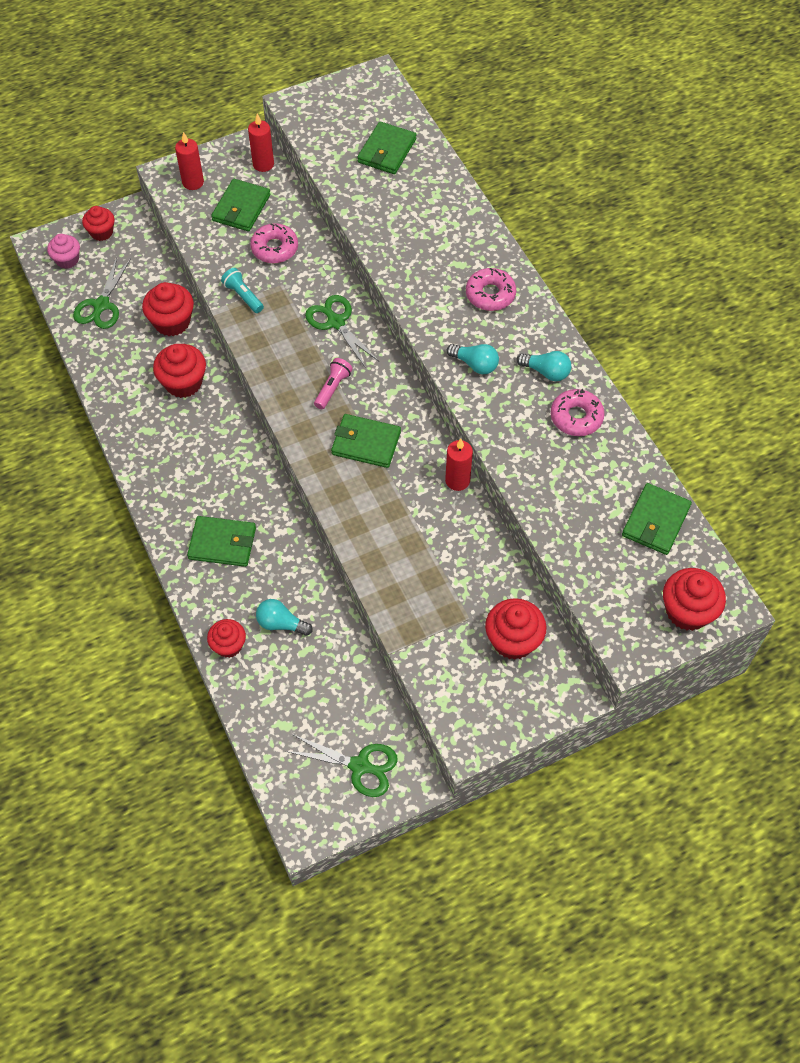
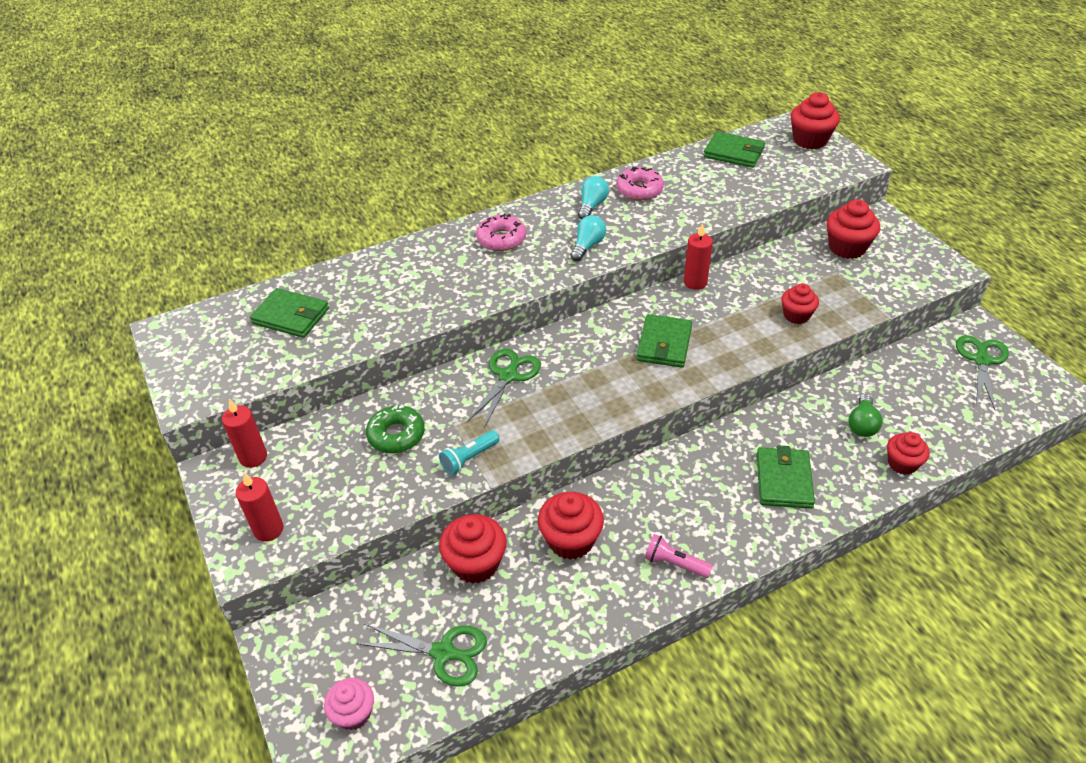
camera: 90 degrees left, 15 degrees down
red cupcake [82,206,115,241] -> red cupcake moved to [781,283,819,324]
green wallet [211,179,270,231] -> none
pink donut [250,223,298,263] -> green donut [366,404,425,454]
turquoise light bulb [256,599,313,636] -> green light bulb [849,394,883,437]
green scissors [305,295,379,368] -> green scissors turned 150 degrees clockwise [467,349,541,428]
pink flashlight [314,358,353,409] -> pink flashlight moved to [645,534,713,578]

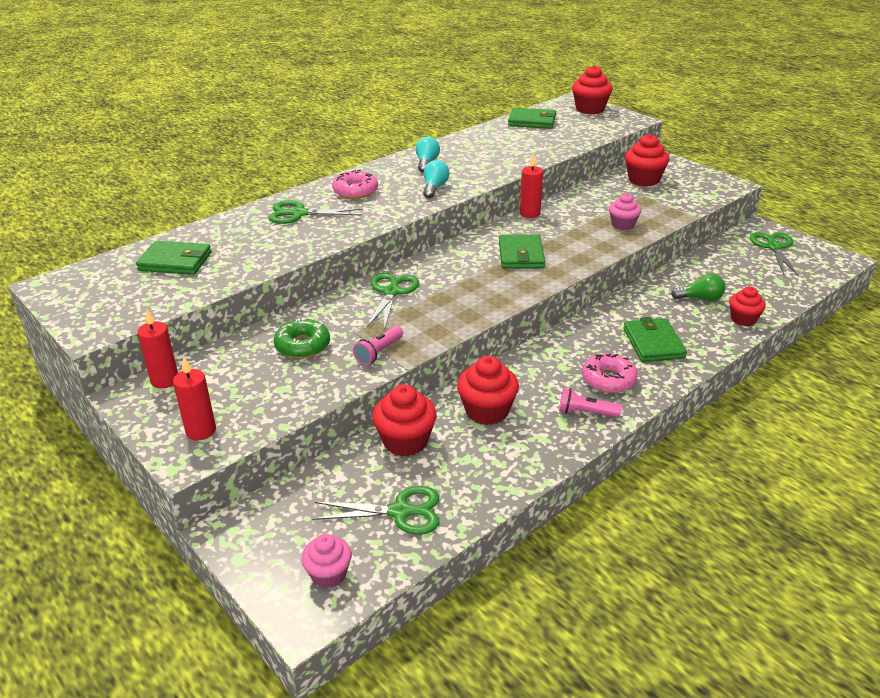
camera: 15 degrees left, 10 degrees down
turquoise flashlight [439,430,500,475] -> pink flashlight [353,326,403,365]
pink donut [616,167,664,200] -> pink donut moved to [582,353,638,393]
red cupcake [781,283,819,324] -> pink cupcake [609,193,641,230]
green light bulb [849,394,883,437] -> green light bulb turned 90 degrees counterclockwise [671,274,726,301]
none -> green scissors [268,200,363,224]

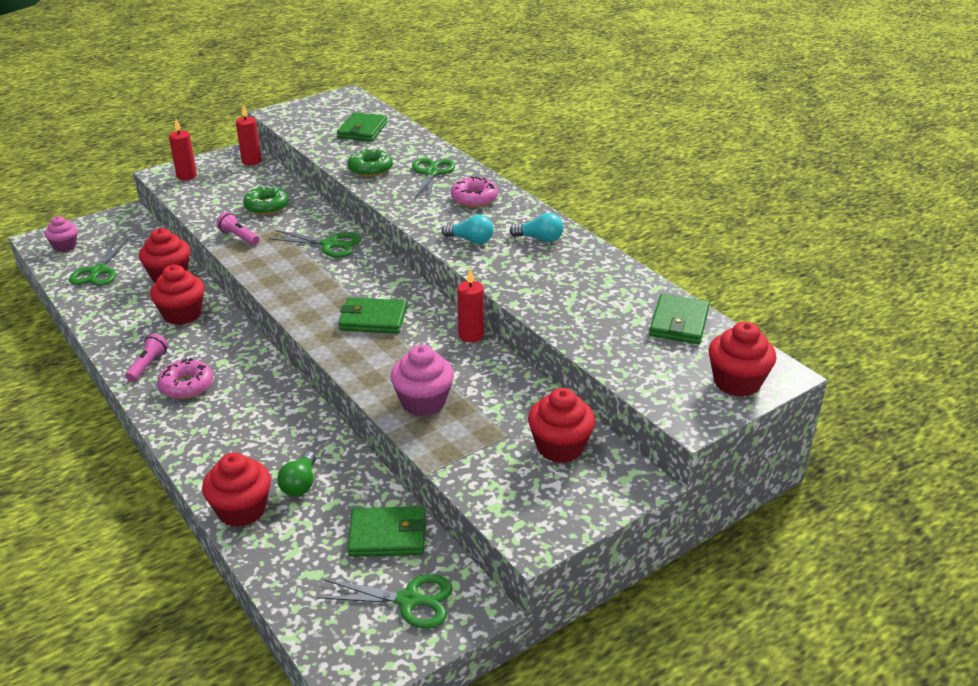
camera: 95 degrees right, 0 degrees up
pink cupcake [609,193,641,230] -> pink cupcake [390,345,454,416], size x1.52
green wallet [623,317,687,362] -> green wallet moved to [348,506,426,557]
red cupcake [729,286,766,326] -> red cupcake [202,452,271,527], size x1.52
none -> green donut [348,148,393,177]

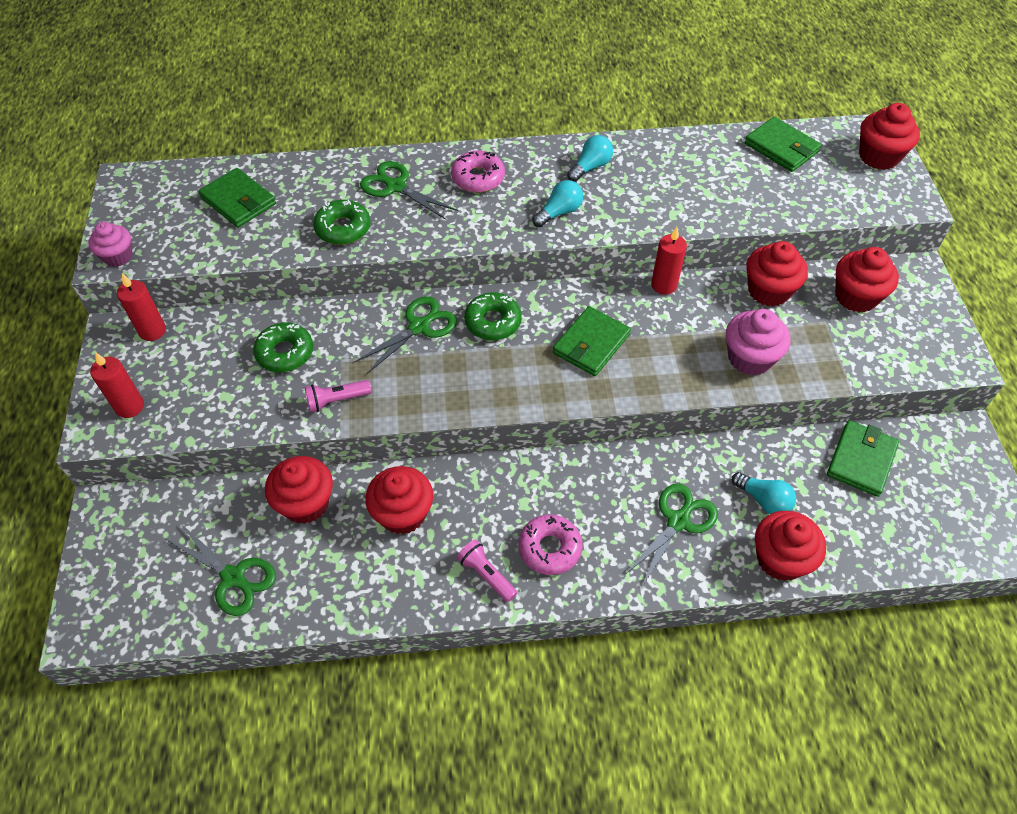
camera: 60 degrees left, 20 degrees up
pink cupcake [45,216,78,252] -> pink cupcake moved to [88,222,132,267]
green light bulb [277,451,316,496] -> turquoise light bulb [732,472,796,514]
green scissors [317,574,453,629] -> green scissors moved to [624,483,718,586]
none -> green donut [464,292,522,340]
none -> red cupcake [746,241,808,307]

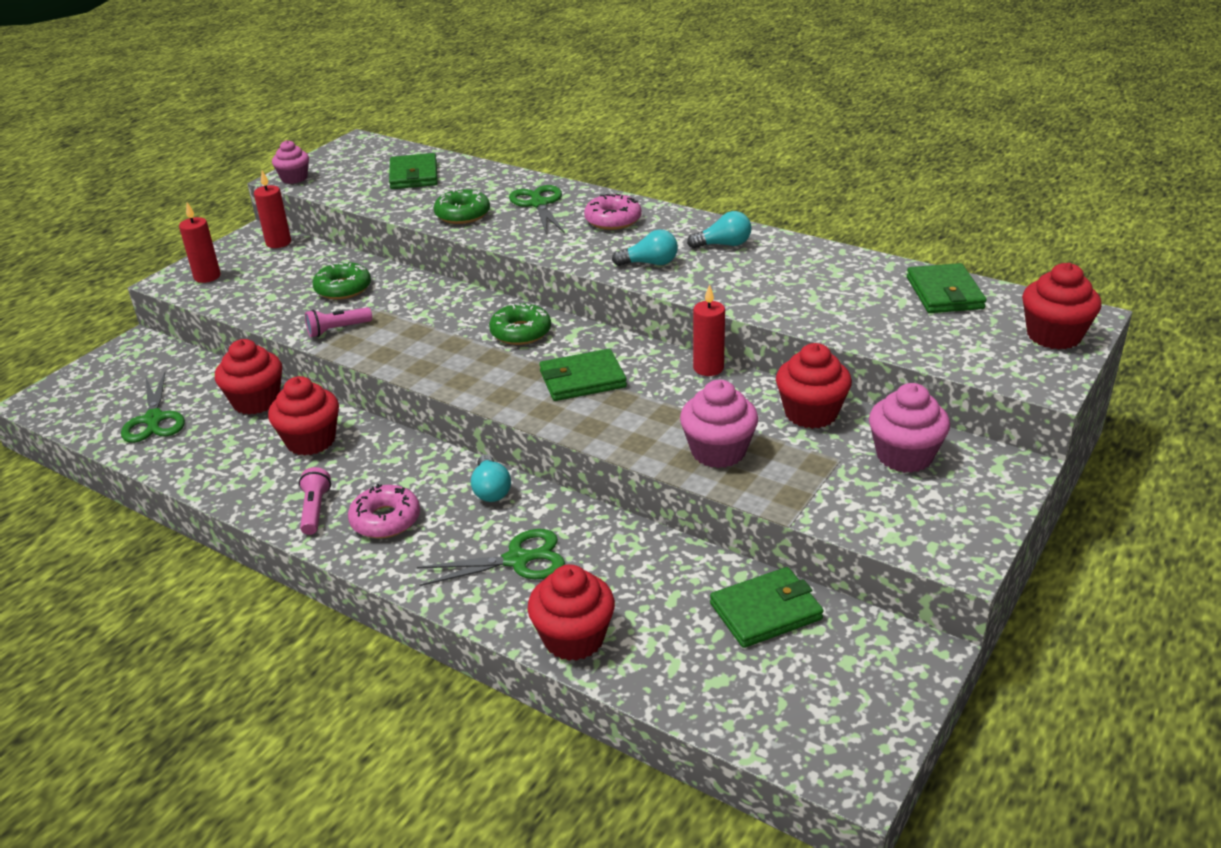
camera: 40 degrees right, 20 degrees down
pink flashlight [305,380,372,412] -> pink flashlight turned 45 degrees counterclockwise [305,307,372,337]
green scissors [354,296,457,375] -> none
turquoise light bulb [732,472,796,514] -> turquoise light bulb moved to [471,454,511,502]
red cupcake [835,247,899,313] -> pink cupcake [869,383,950,473]

